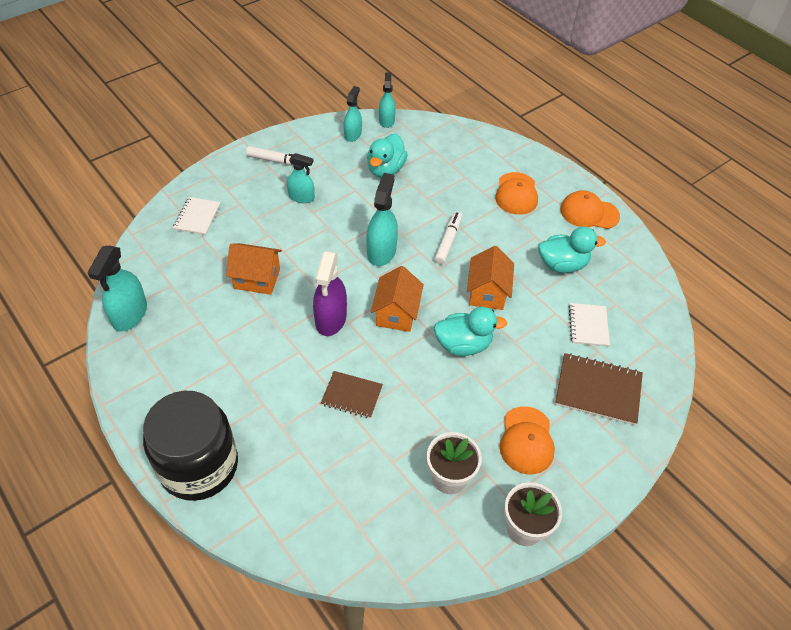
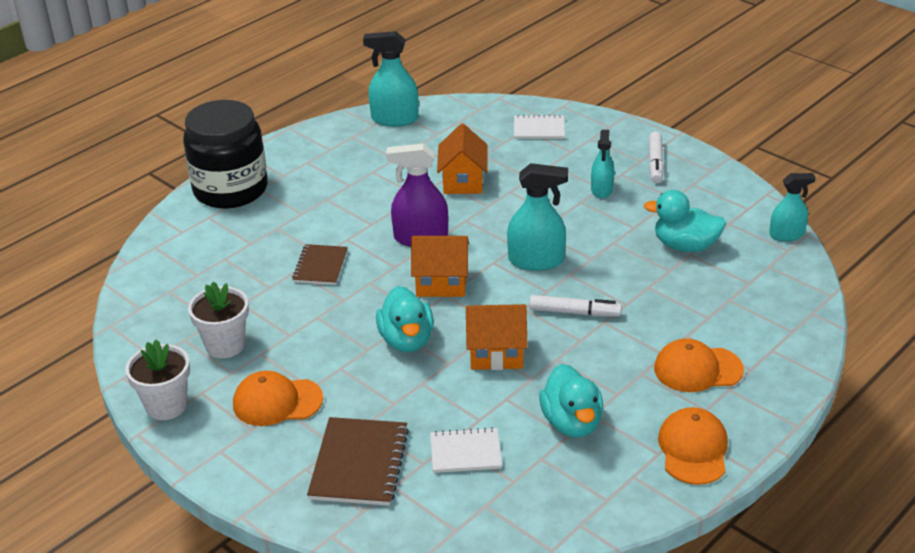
camera: 85 degrees right, 15 degrees down
turquoise spray bottle [344,86,362,142] -> none

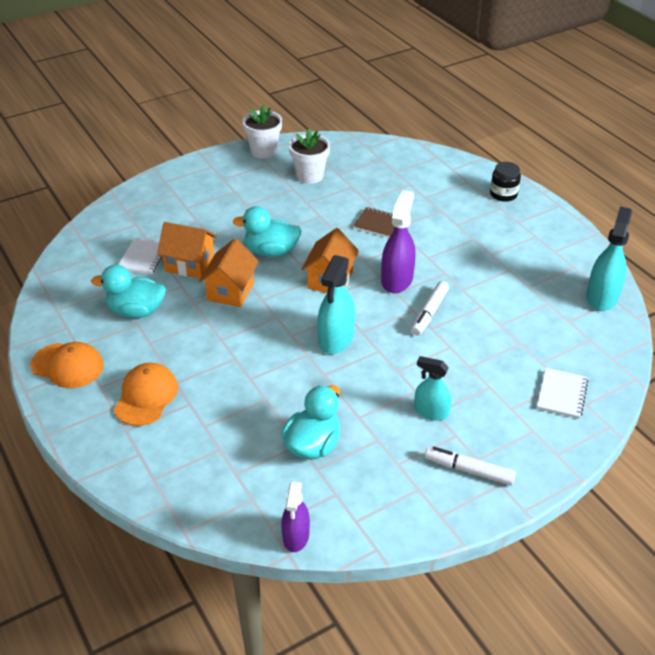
camera: 105 degrees right, 5 degrees up
black jar [183,100,268,209] -> black jar [490,162,521,202], size x0.44
orange cap [233,371,323,426] -> none
brown notebook [307,417,409,506] -> none
orange house [437,124,488,194] -> orange house moved to [157,222,217,279]
white marker [529,295,622,317] -> white marker moved to [411,281,449,336]
turquoise spray bottle [769,173,816,241] -> purple spray bottle [281,481,310,552]

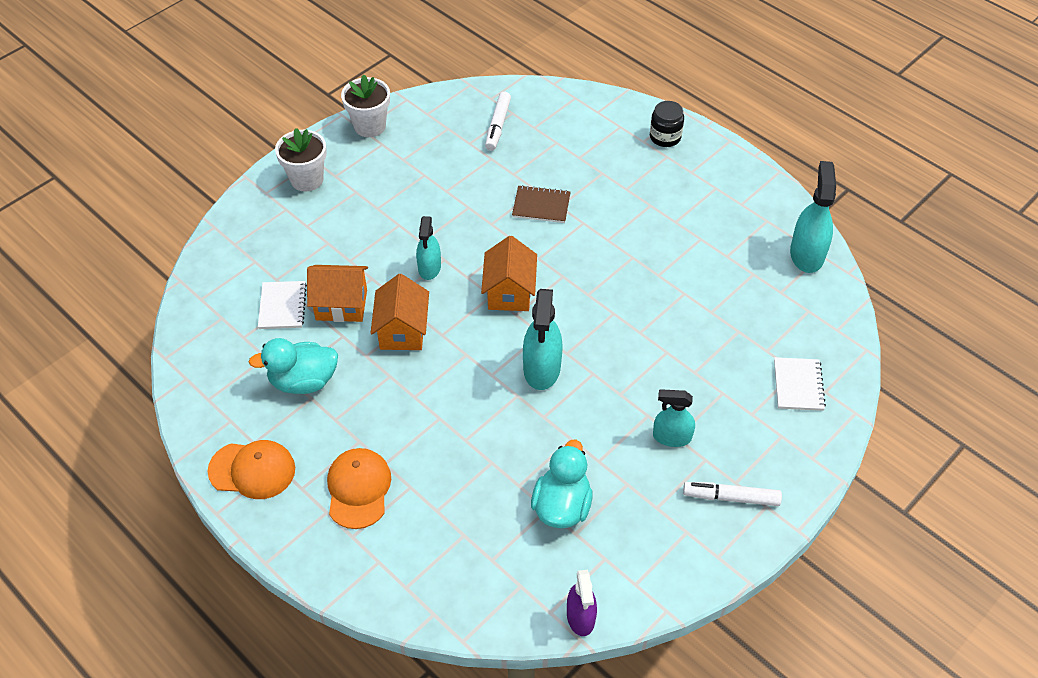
camera: 15 degrees left, 10 degrees up
turquoise duck [233,206,302,257] -> turquoise spray bottle [416,216,441,280]
white flower pot [289,129,330,184] -> white flower pot moved to [275,128,327,192]
purple spray bottle [381,190,416,293] -> none
white marker [411,281,449,336] -> white marker moved to [485,92,511,151]

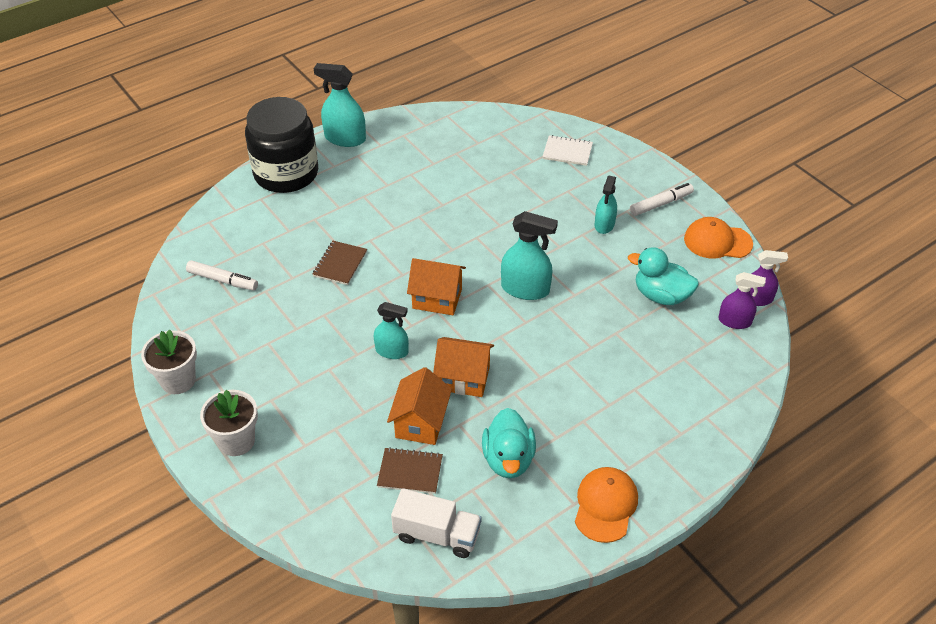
camera: 80 degrees left, 5 degrees down
white notebook [258,281,307,329] -> brown notebook [377,447,443,494]
orange cap [327,448,391,529] -> orange cap moved to [684,217,753,258]
black jar [650,101,684,147] -> black jar [245,97,318,193], size x2.25
white marker [683,482,782,506] -> white marker turned 135 degrees counterclockwise [630,183,694,216]
turquoise spray bottle [790,161,836,273] -> turquoise spray bottle moved to [314,63,366,147]
none -> white truck [391,488,481,558]
none -> purple spray bottle [718,272,766,329]

